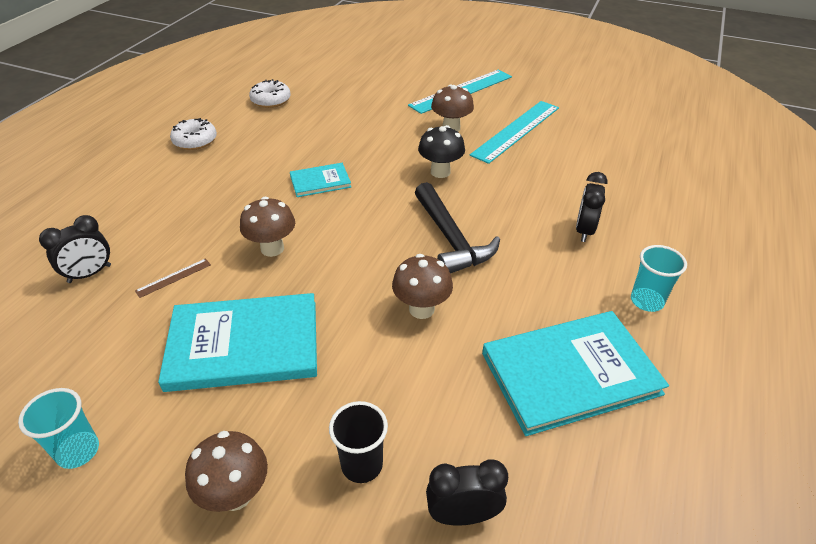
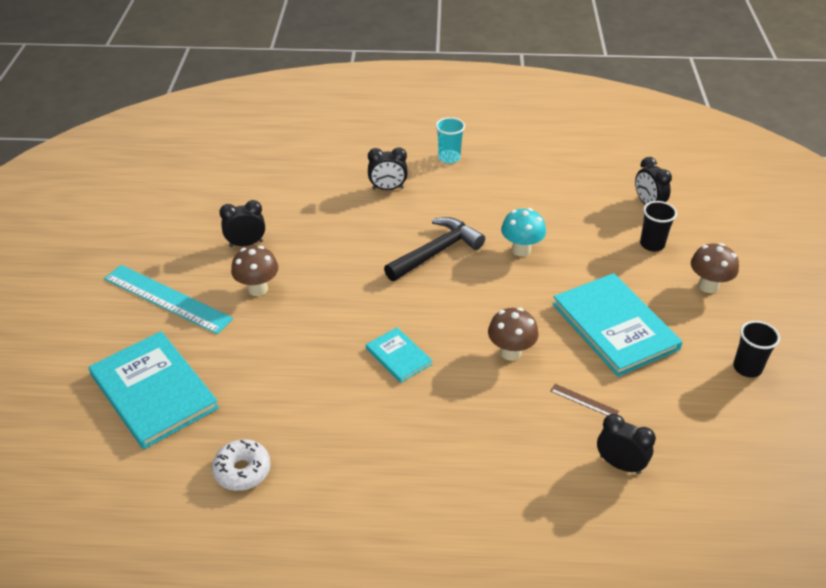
camera: 110 degrees left, 0 degrees up
turquoise cup [18,388,99,469] -> black cup [733,321,780,378]
white donut [170,118,217,150] -> none
brown mushroom [392,254,453,319] -> turquoise mushroom [501,208,546,257]
black mushroom [418,125,465,178] -> none
turquoise ruler [470,101,559,164] -> black clock [219,200,265,247]
turquoise book [482,311,669,436] -> turquoise book moved to [89,331,219,449]

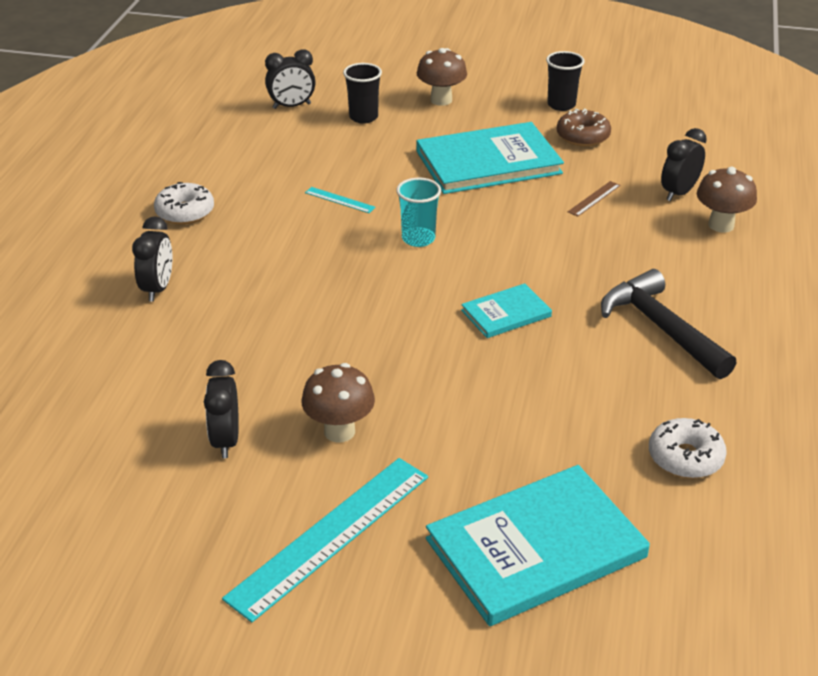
camera: 80 degrees left, 5 degrees down
black hammer [384,217,485,281] -> black hammer moved to [601,269,736,379]
turquoise cup [436,117,465,163] -> turquoise cup moved to [396,178,441,247]
brown mushroom [488,307,538,361] -> brown mushroom moved to [697,167,757,233]
turquoise mushroom [501,208,546,257] -> turquoise ruler [305,187,376,213]
none -> white donut [154,182,214,225]
none -> brown donut [557,109,611,147]

